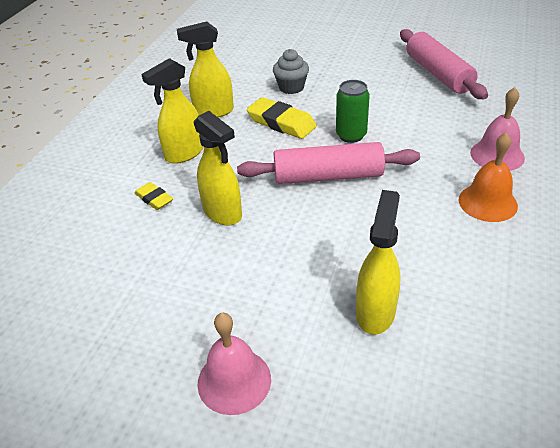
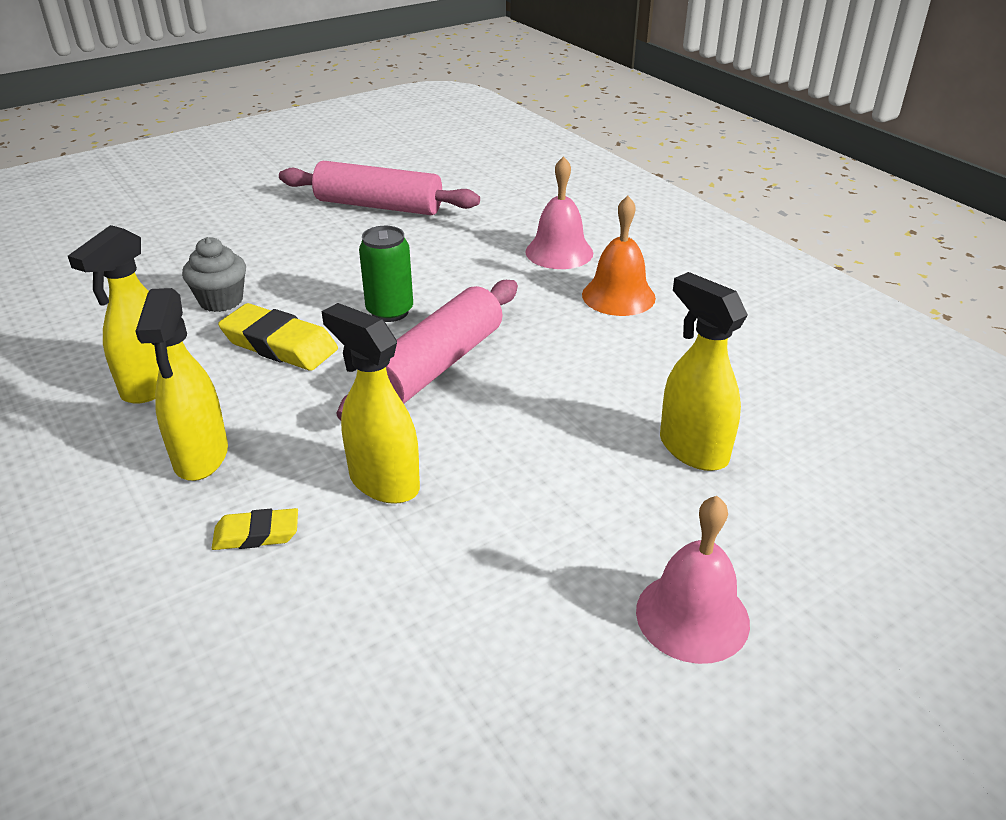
camera: 55 degrees left, 5 degrees down
yellow spray bottle [194,111,242,226] -> yellow spray bottle turned 135 degrees counterclockwise [322,303,420,504]
yellow eraser [247,97,317,139] -> yellow eraser turned 45 degrees clockwise [218,303,338,371]

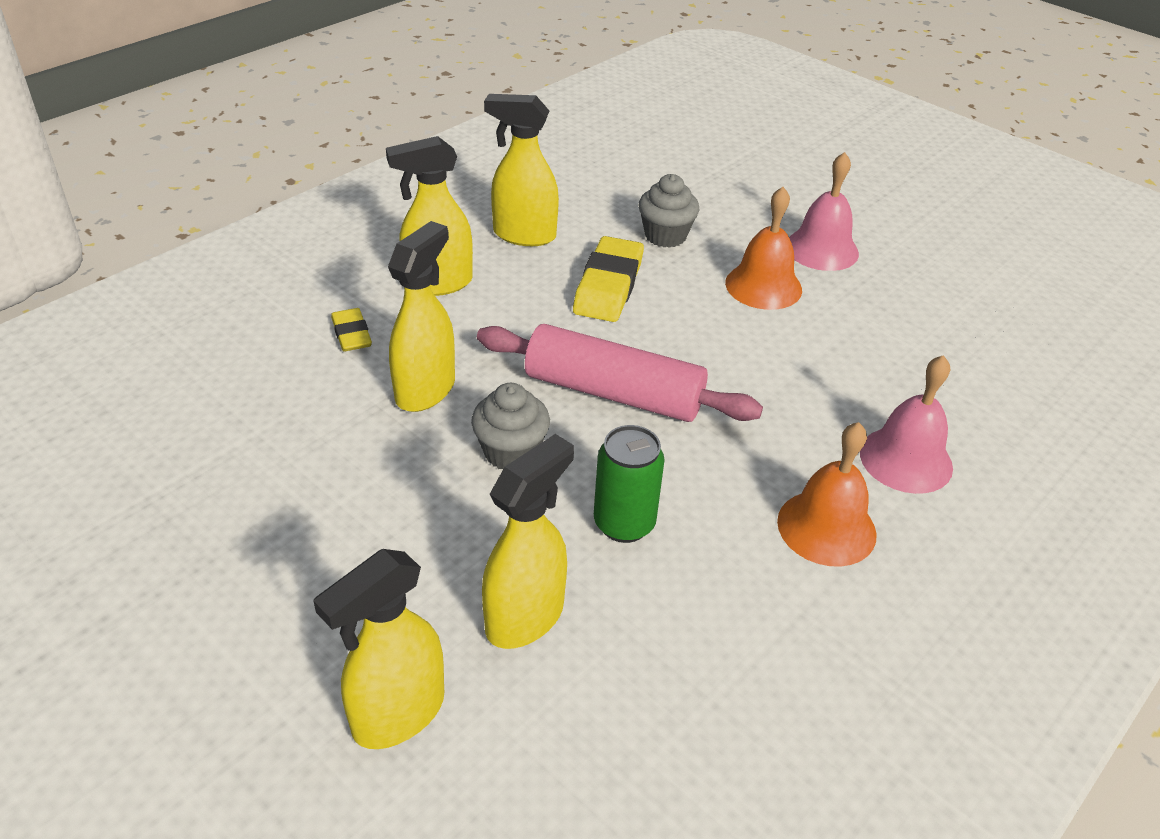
camera: 75 degrees right, 5 degrees up
pink rolling pin [279,161,480,215] -> none
green can [359,226,413,322] -> green can moved to [594,425,664,543]
pink bell [636,496,750,664] -> pink bell moved to [789,152,859,271]
none -> yellow spray bottle [313,549,444,749]
none -> grey cupcake [471,383,550,469]
none -> orange bell [725,187,802,310]

